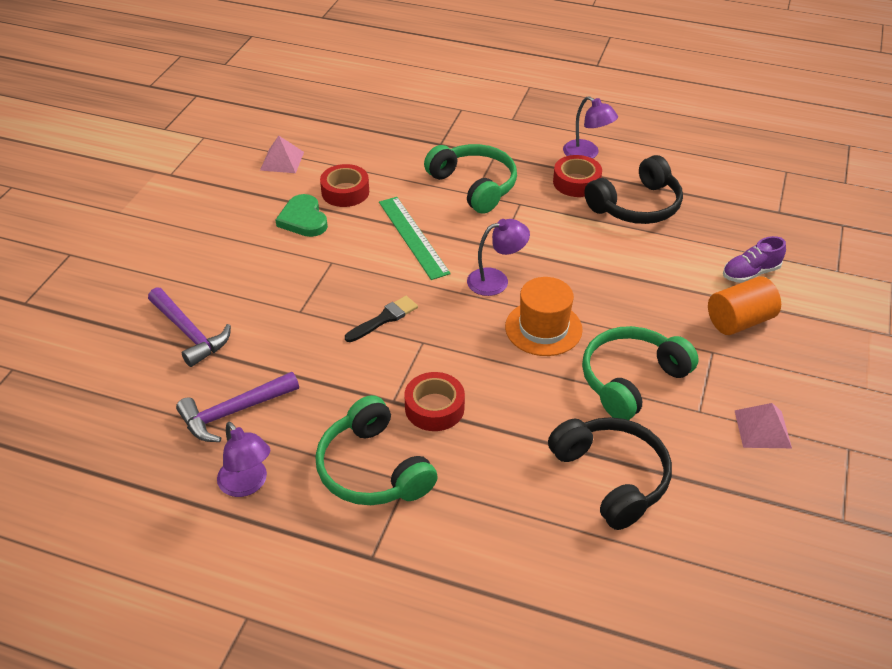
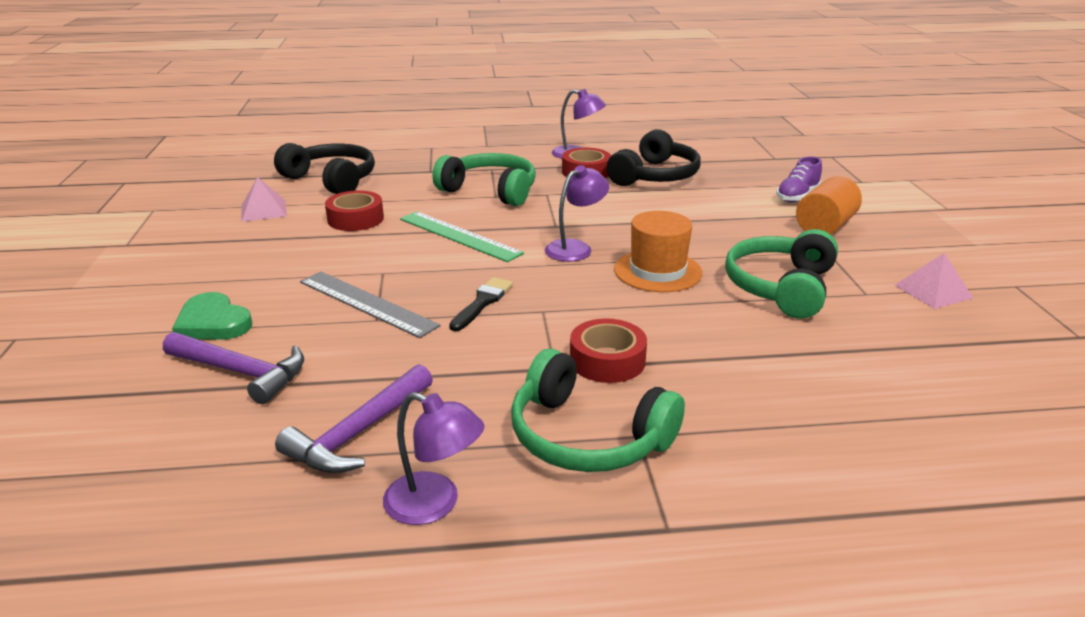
camera: 25 degrees left, 15 degrees down
green heart [276,194,328,237] -> green heart moved to [172,292,252,340]
black headphones [548,417,672,530] -> black headphones moved to [274,143,375,194]
none -> grey ruler [300,272,440,338]

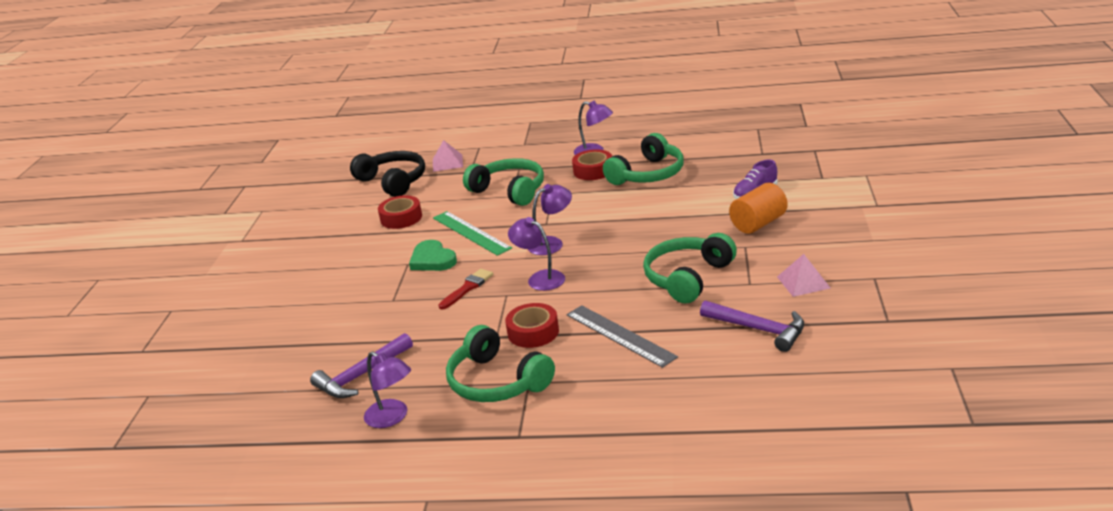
camera: 15 degrees right, 0 degrees up
purple hammer [163,332,304,404] -> purple hammer moved to [700,301,804,352]
green heart [172,292,252,340] -> green heart moved to [409,240,457,271]
pink pyramid [241,177,287,222] -> pink pyramid moved to [433,140,463,172]
grey ruler [300,272,440,338] -> grey ruler moved to [567,305,678,368]
black brush [449,277,513,331] -> red brush [438,269,493,310]
black headphones [606,129,701,186] -> green headphones [603,133,684,185]
orange hat [614,211,702,292] -> none
none -> purple lamp [508,217,565,291]

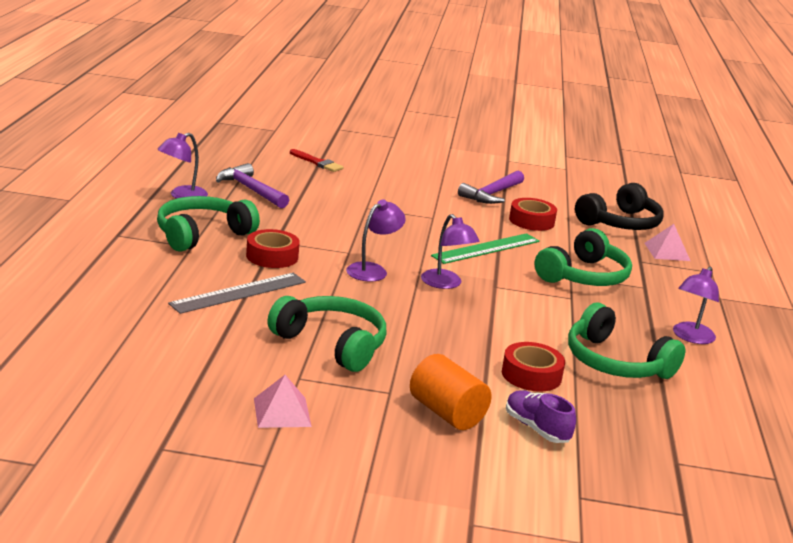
camera: 85 degrees right, 5 degrees down
green heart [409,240,457,271] -> none
red brush [438,269,493,310] -> red brush moved to [290,149,344,172]
red tape [572,149,612,180] -> red tape moved to [502,342,565,392]
purple hammer [700,301,804,352] -> purple hammer moved to [458,171,524,204]

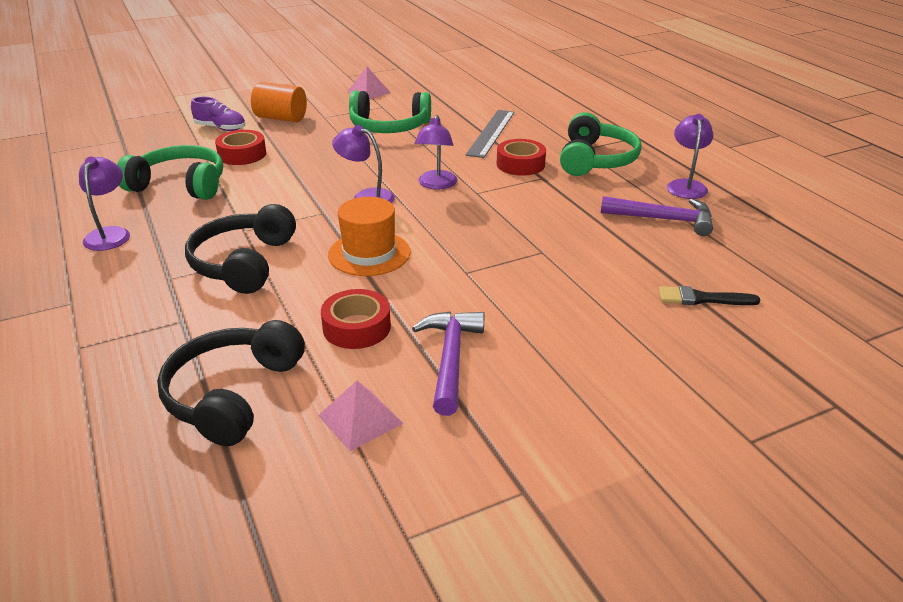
camera: 150 degrees right, 10 degrees up
red brush [290,149,344,172] -> black brush [659,286,760,305]
green ruler [431,233,540,264] -> orange hat [328,197,411,276]
green headphones [534,228,632,286] -> black headphones [185,204,296,294]
pink pyramid [645,224,690,261] -> pink pyramid moved to [318,380,403,451]

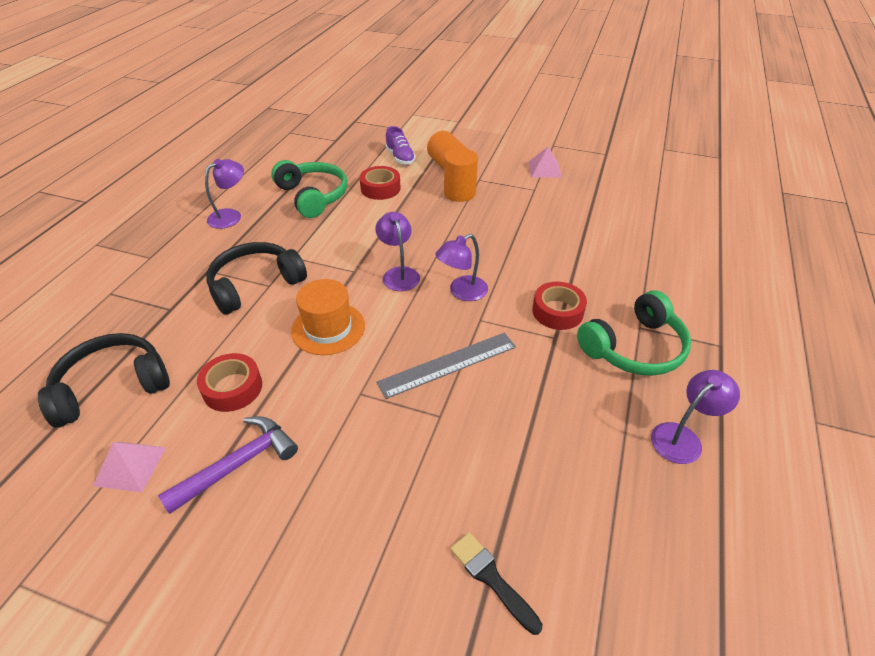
camera: 45 degrees right, 10 degrees up
green headphones [349,91,431,133] -> none
grey ruler [465,110,515,158] -> grey ruler moved to [376,333,516,399]
purple hammer [601,196,713,236] -> none
none -> orange cylinder [444,148,478,202]

